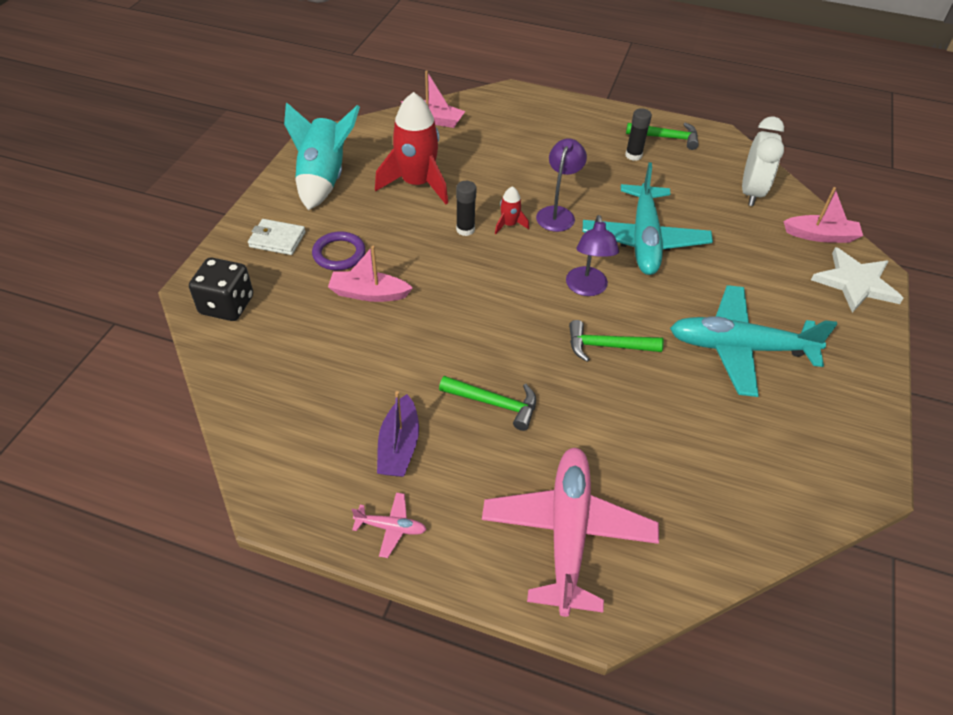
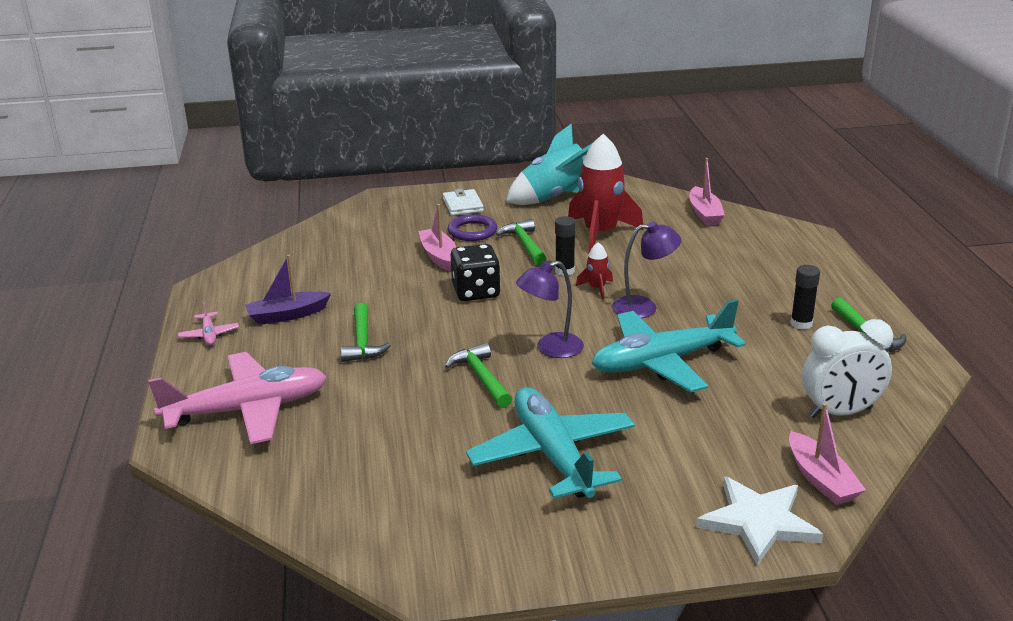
camera: 65 degrees right, 20 degrees down
black dice [189,258,253,321] -> black dice moved to [451,244,501,301]
none -> green hammer [496,219,546,265]

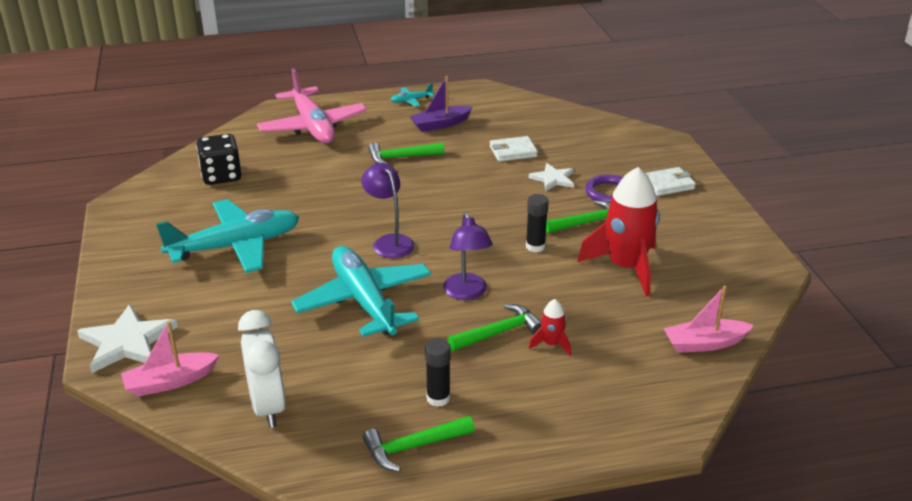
camera: 85 degrees right, 5 degrees up
pink plane [178,302,239,345] -> turquoise plane [391,83,434,107]
purple boat [245,255,331,325] -> purple boat turned 90 degrees counterclockwise [409,76,473,132]
pink boat [418,204,456,271] -> white star [529,163,574,191]
green hammer [445,343,512,408] -> green hammer moved to [447,304,541,351]
black dice [451,244,501,301] -> black dice moved to [196,134,242,185]
turquoise rocket [506,124,592,205] -> none
red rocket [576,242,613,299] -> red rocket moved to [529,299,571,356]
none -> white wallet [490,136,538,162]

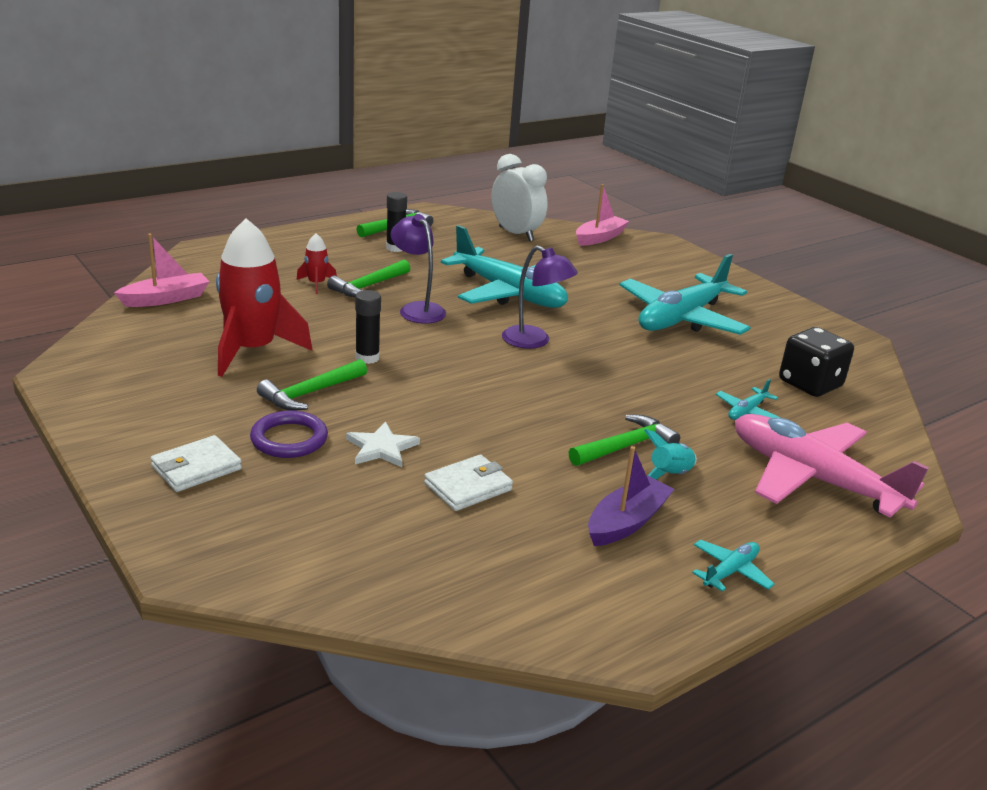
camera: 155 degrees right, 5 degrees down
white star [77,304,178,373] -> none
none -> turquoise rocket [644,429,697,479]
none -> turquoise plane [716,379,781,420]

